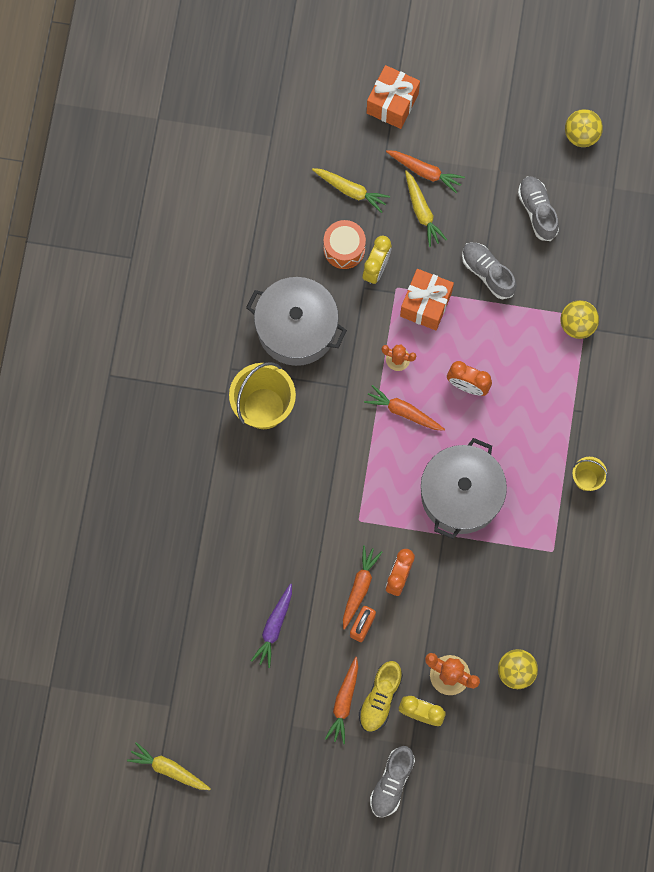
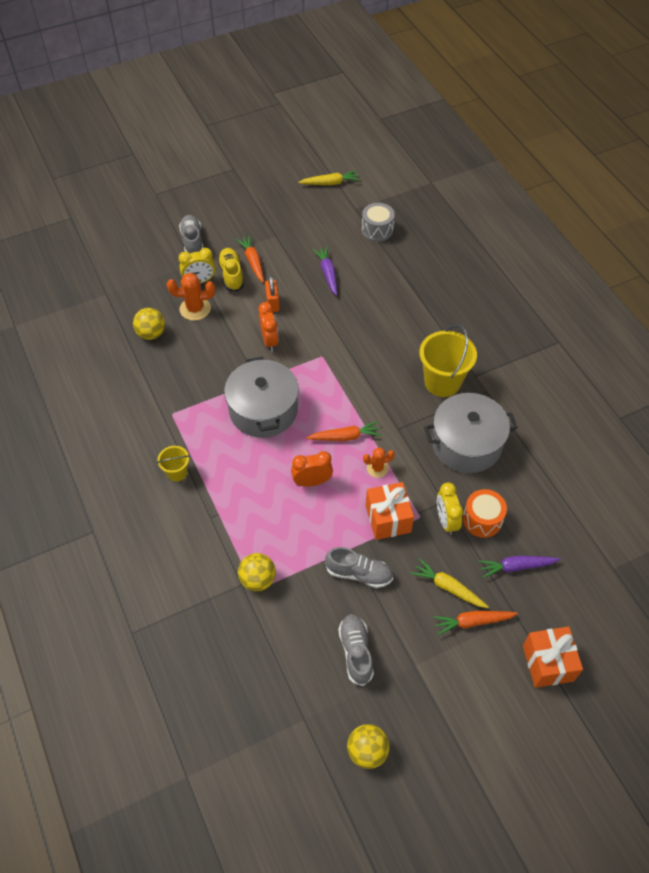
camera: 145 degrees right, 20 degrees down
yellow carrot [312,168,390,213] -> purple carrot [478,556,560,578]
orange carrot [343,545,382,629] -> none
grey shoe [518,176,559,241] -> grey shoe turned 135 degrees counterclockwise [338,614,374,686]
none -> grey drum [362,203,395,242]

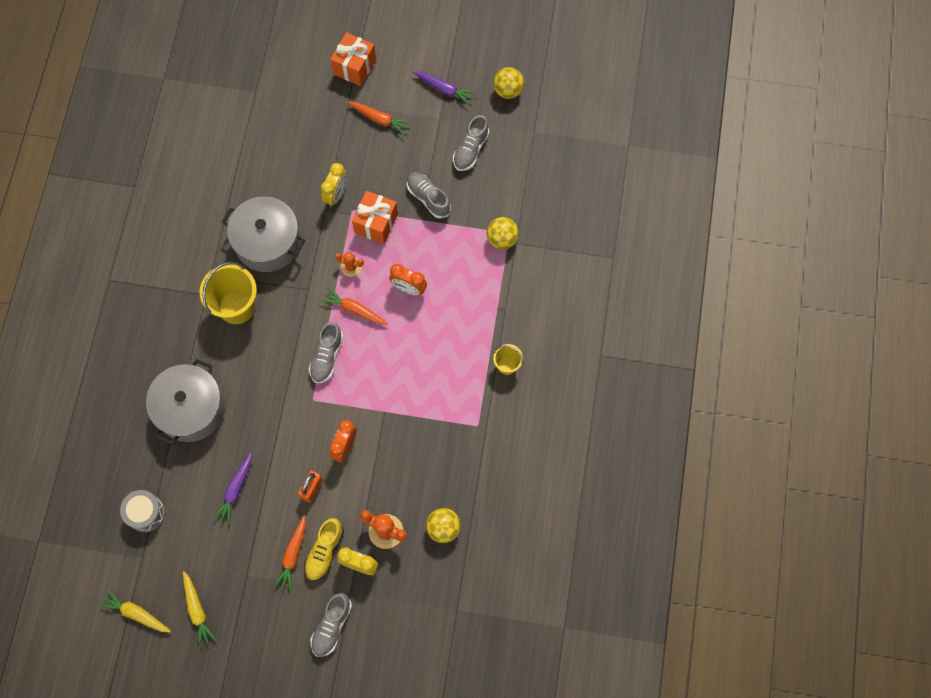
camera: 145 degrees left, 15 degrees up
grey pot [224,357,299,438] -> grey pot moved to [146,359,225,445]
yellow carrot [411,559,489,608] -> yellow carrot moved to [183,571,217,648]
orange drum [463,489,507,538] -> none
purple carrot [478,556,560,578] -> purple carrot moved to [413,71,476,105]
none -> grey shoe [309,322,343,383]

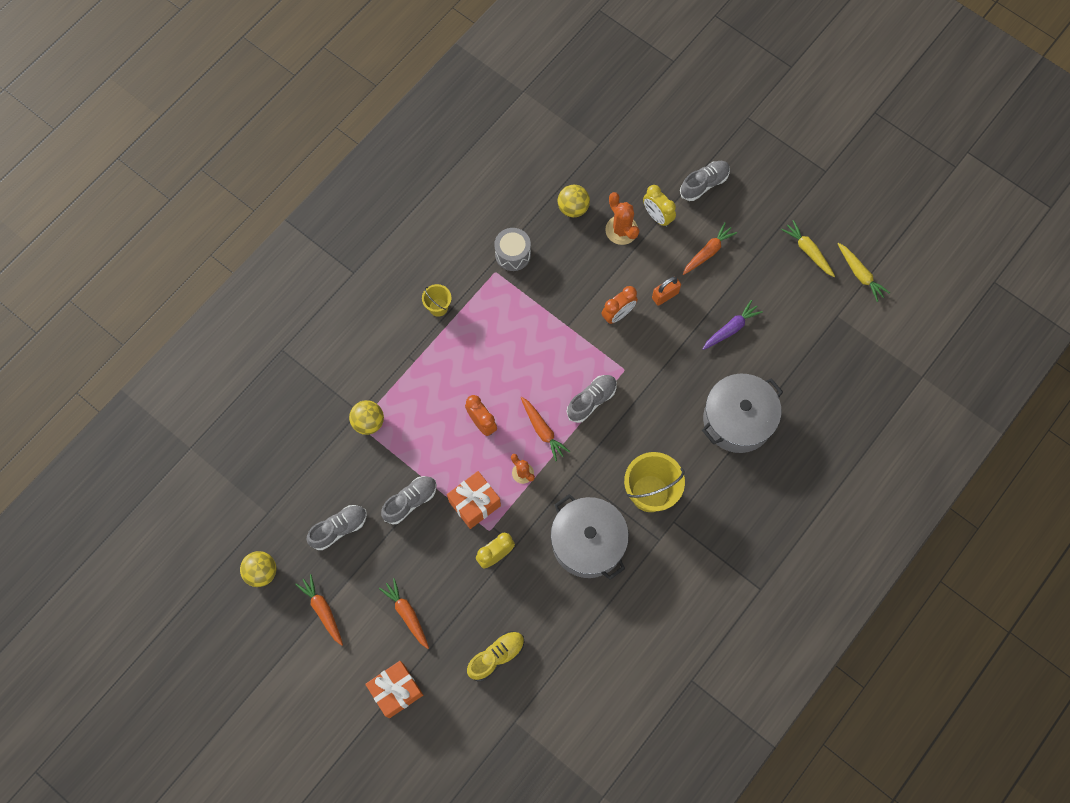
camera: 150 degrees left, 0 degrees up
grey drum [120,490,165,532] -> grey drum moved to [494,228,531,271]
yellow carrot [183,571,217,648] -> yellow carrot turned 45 degrees counterclockwise [781,220,835,277]
yellow shoe [304,518,344,581] -> yellow shoe moved to [467,631,524,681]
grey shoe [407,172,451,219] -> grey shoe turned 120 degrees counterclockwise [381,476,437,525]
purple carrot [413,71,476,105] -> orange carrot [295,574,343,646]

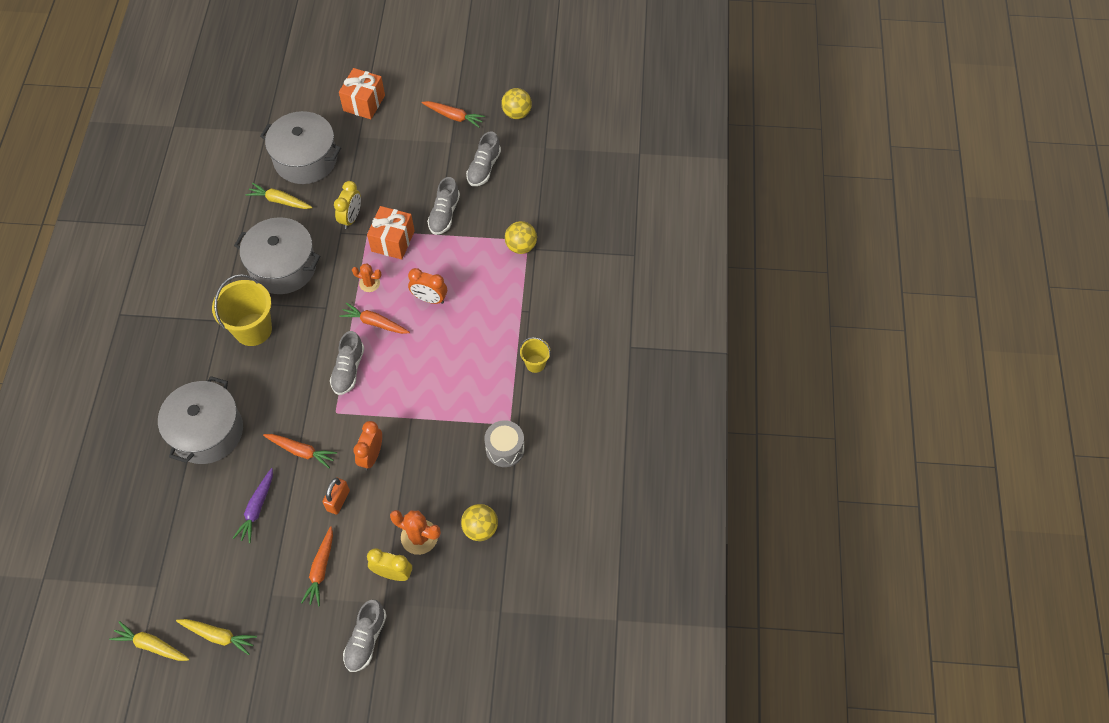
camera: 145 degrees right, 10 degrees down
orange carrot [379,578,429,649] -> orange carrot moved to [263,434,337,468]
yellow shoe [467,631,524,681] -> grey pot [260,111,341,184]
none -> yellow carrot [246,183,313,209]

